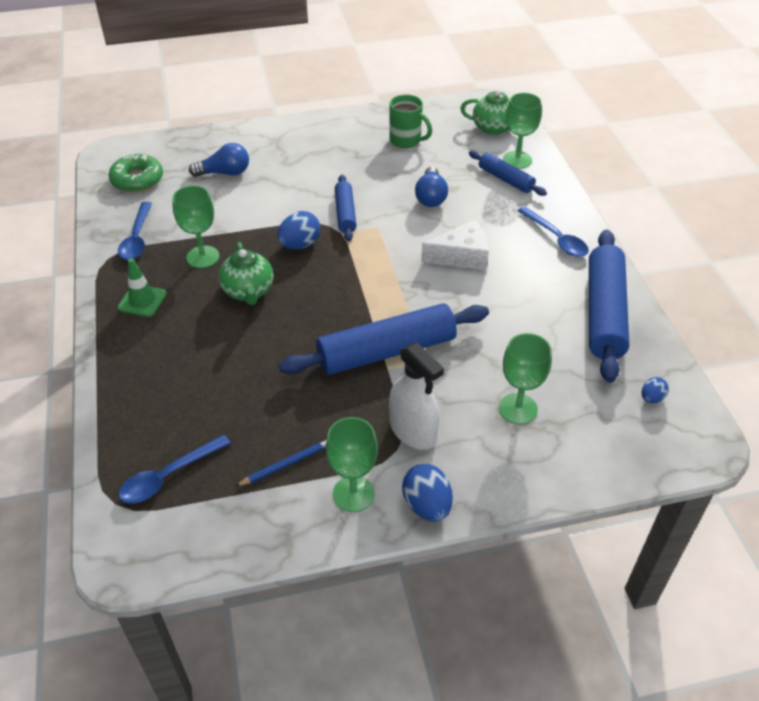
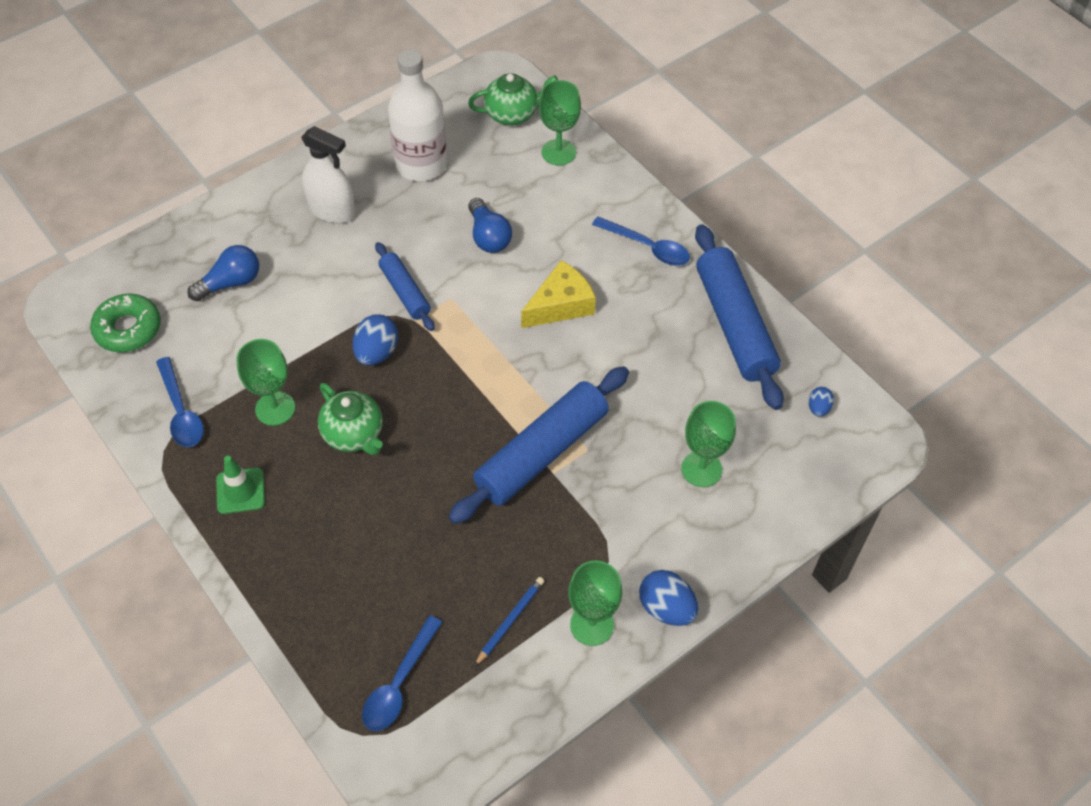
camera: 25 degrees left, 10 degrees up
green mug [389,94,432,148] -> white bottle [388,49,447,181]
white spray bottle [389,342,444,450] -> white spray bottle moved to [301,126,356,223]
white cheese [421,220,489,270] -> yellow cheese [521,260,596,328]
blue rolling pin [469,150,547,196] -> none

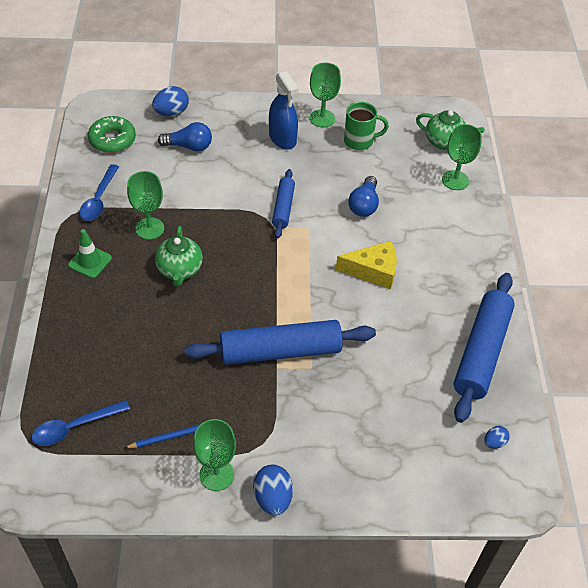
camera: 35 degrees right, 5 degrees down
white spray bottle [301,126,356,223] -> blue spray bottle [269,71,298,150]
blue egg [352,314,398,366] -> blue egg moved to [152,86,189,116]
white bottle [388,49,447,181] -> green mug [344,102,389,150]
blue spoon [592,216,690,266] -> none
green goblet [681,401,736,487] -> green goblet moved to [310,63,341,127]

